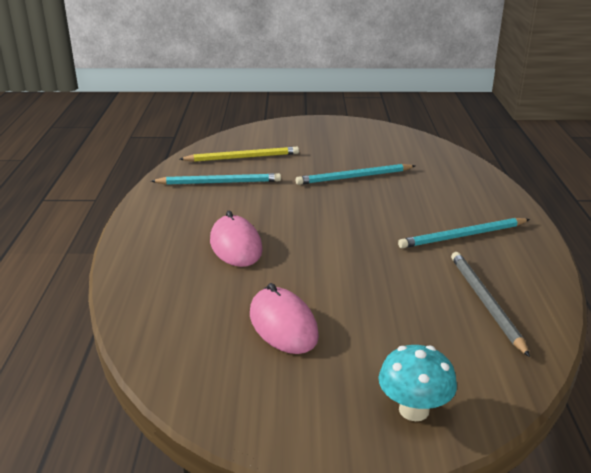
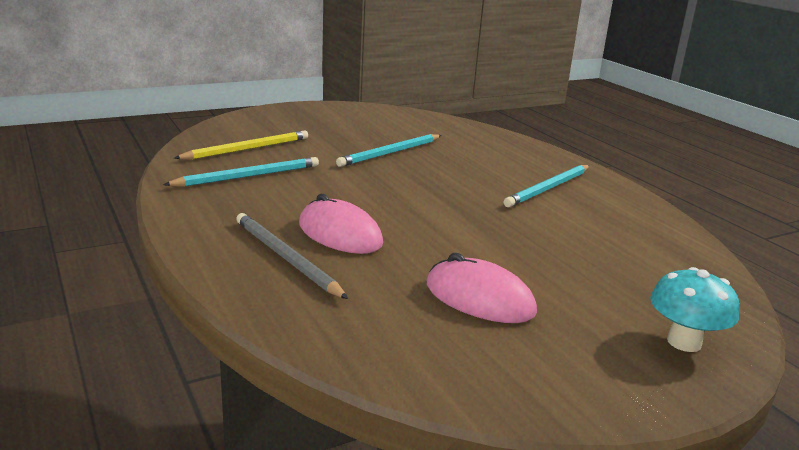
camera: 30 degrees left, 5 degrees down
grey pencil [451,252,530,357] -> grey pencil moved to [236,213,348,299]

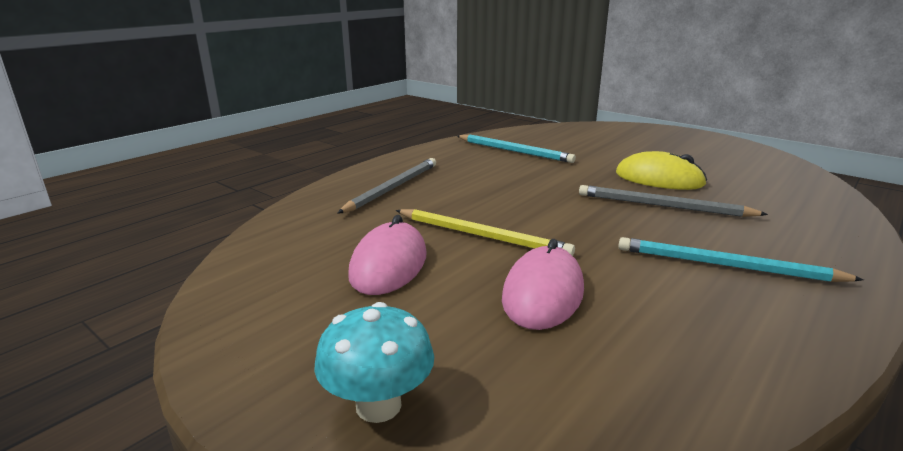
camera: 70 degrees right, 0 degrees up
yellow pencil [174,130,308,160] -> yellow pencil moved to [396,209,575,256]
pink mouse [299,194,383,254] -> pink mouse moved to [502,239,584,330]
turquoise pencil [336,134,441,167] -> yellow mouse [616,151,707,190]
none -> grey pencil [579,185,768,217]

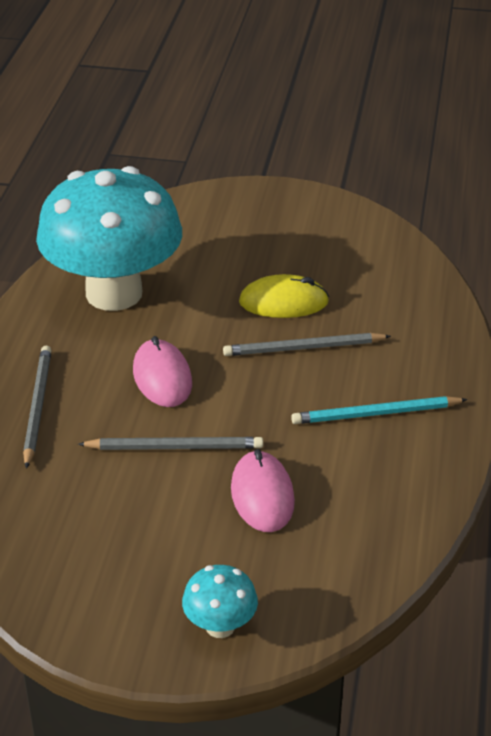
camera: 30 degrees left, 15 degrees up
pink mouse [348,215,427,295] -> pink mouse moved to [133,336,192,407]
yellow pencil [396,209,575,256] -> grey pencil [78,437,263,450]
turquoise pencil [457,134,576,163] -> turquoise mushroom [36,166,182,311]

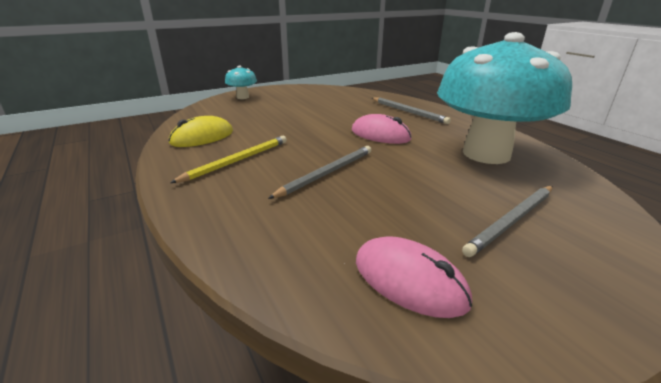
camera: 140 degrees right, 10 degrees down
grey pencil [78,437,263,450] -> grey pencil moved to [462,186,553,257]
pink mouse [231,449,295,532] -> pink mouse moved to [356,236,472,318]
yellow mouse [239,274,329,318] -> yellow mouse moved to [169,116,233,147]
turquoise pencil [291,396,468,424] -> yellow pencil [170,136,287,183]

